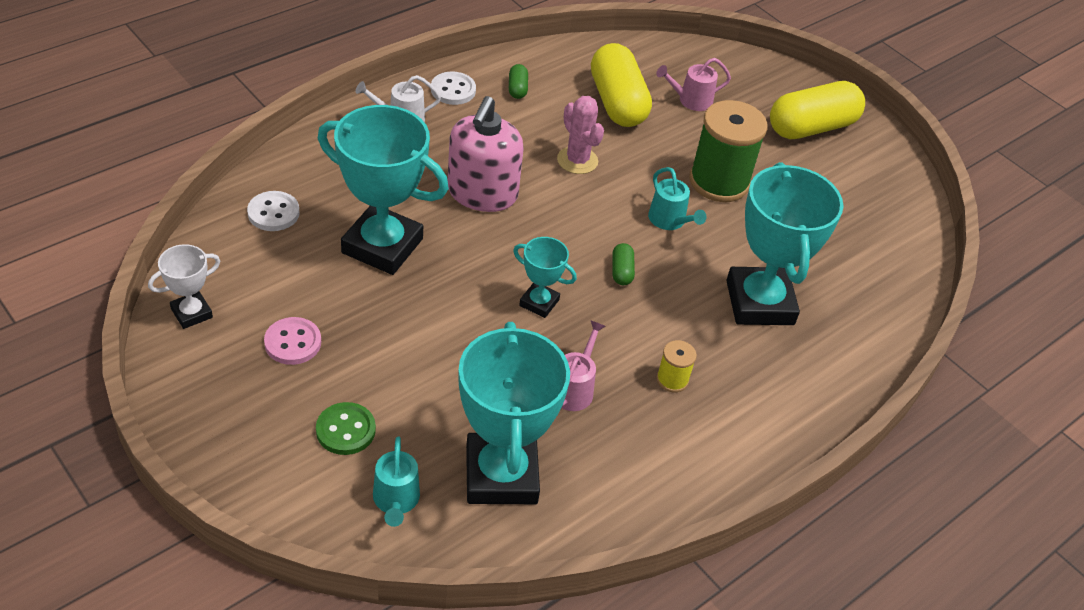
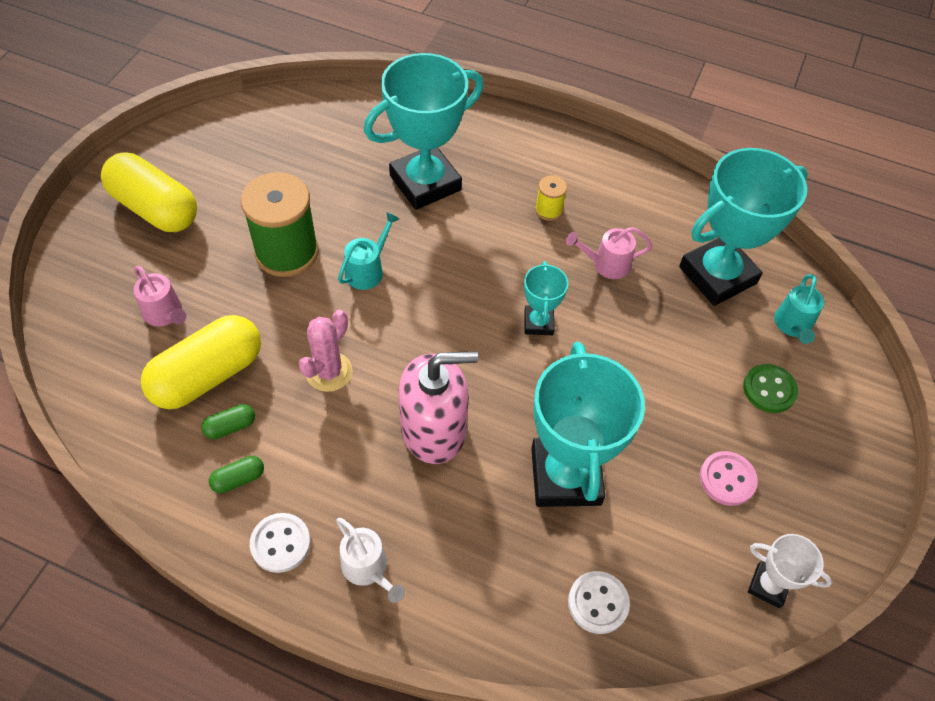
camera: 115 degrees left, 10 degrees up
turquoise watering can [373,436,420,527] -> turquoise watering can turned 135 degrees clockwise [774,274,824,344]
green capsule [612,243,635,285] -> green capsule moved to [201,404,255,439]

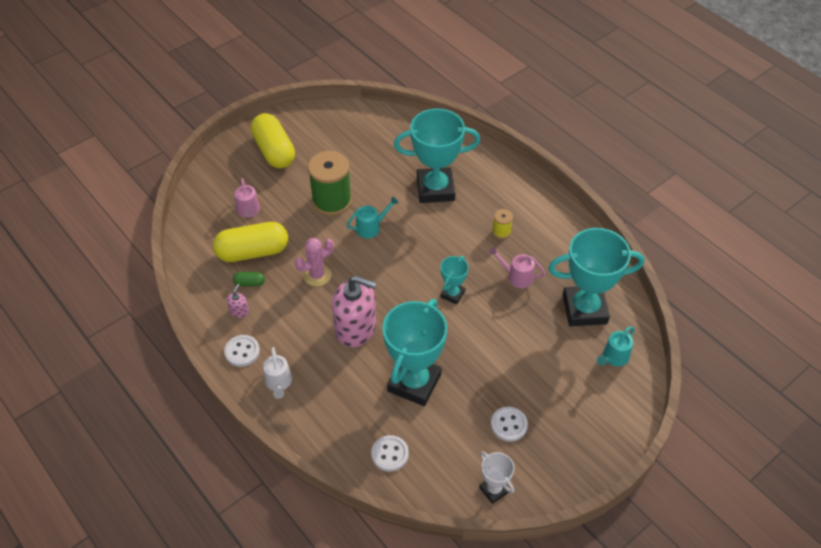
camera: 30 degrees right, 5 degrees down
green capsule [209,456,264,493] -> pink soap dispenser [226,284,249,318]
pink button [700,451,758,506] -> white button [491,407,528,442]
green button [743,364,798,413] -> none

